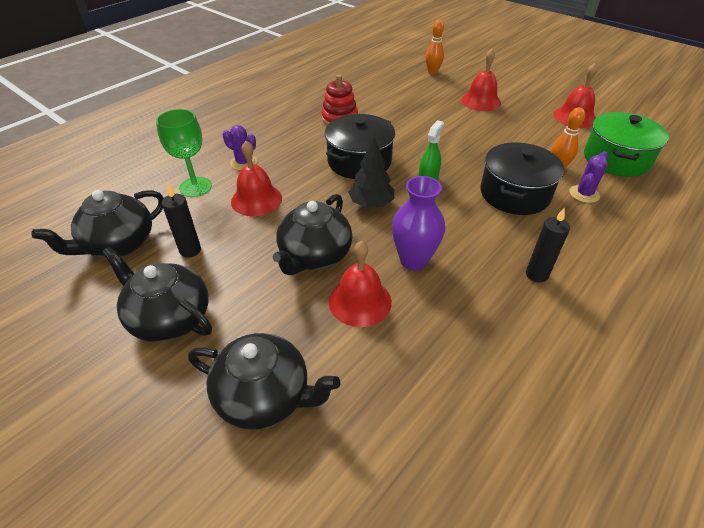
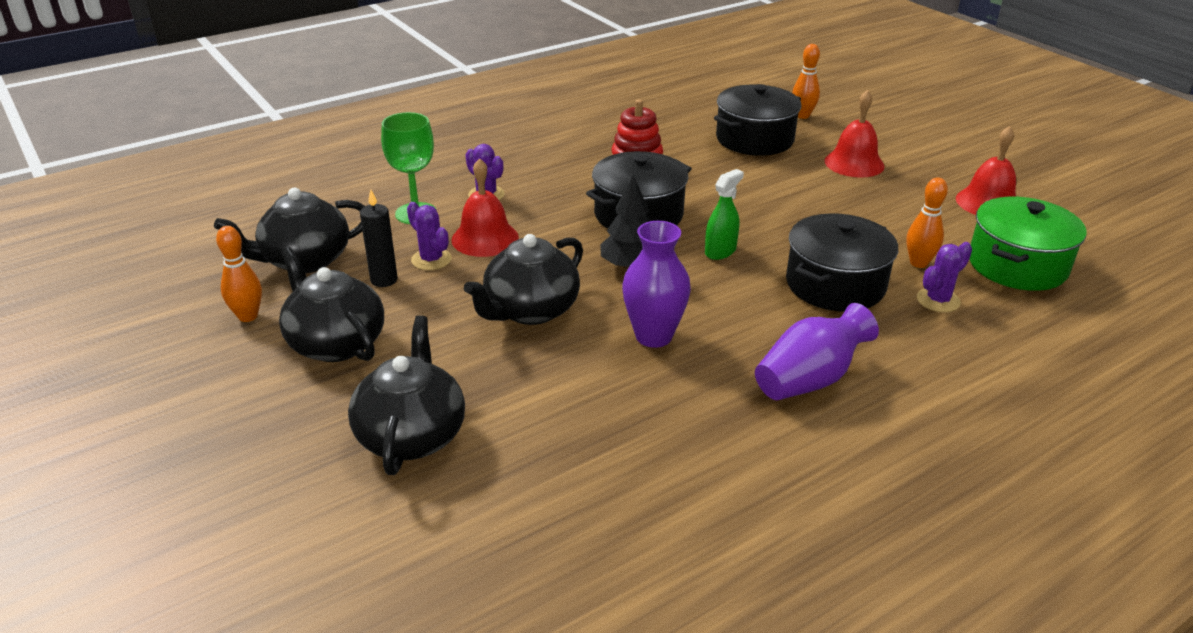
camera: 15 degrees right, 10 degrees down
black teapot [188,333,340,430] -> black teapot turned 120 degrees counterclockwise [348,315,465,475]
red bell [329,241,392,327] -> none
black candle [526,208,570,283] -> purple vase [755,303,879,400]
none -> orange bowling pin [216,226,262,322]
none -> purple cactus [407,202,452,270]
none -> black pot [714,84,802,156]

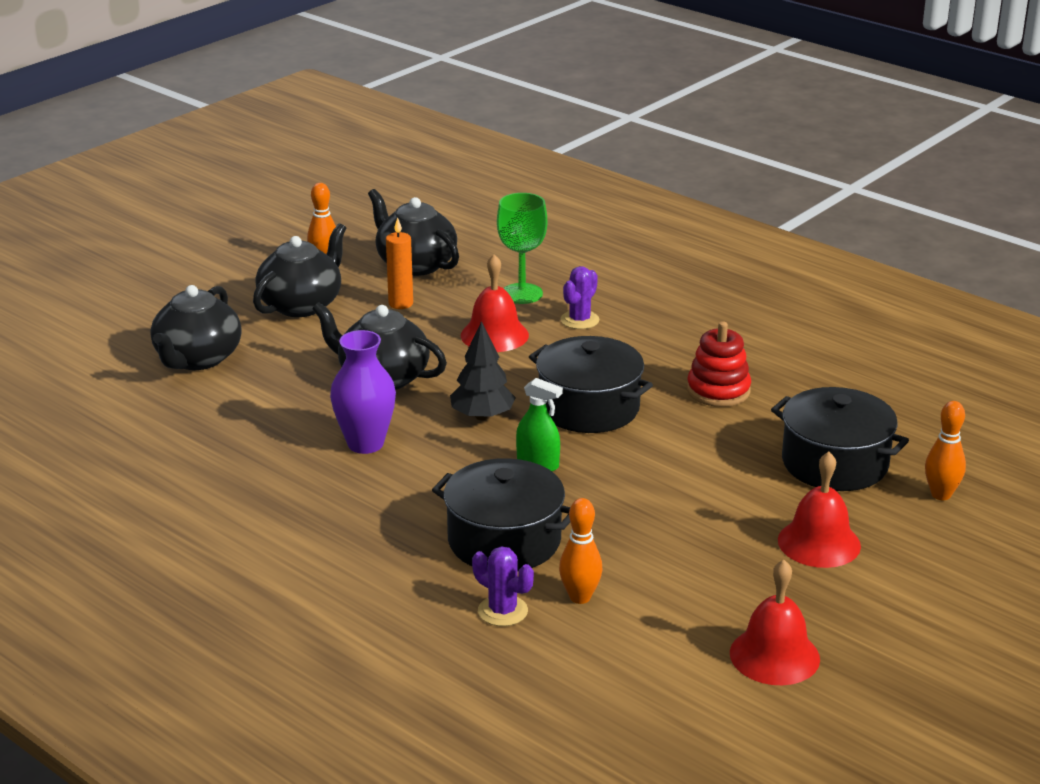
camera: 75 degrees right, 5 degrees down
black teapot [348,315,465,475] -> black teapot turned 120 degrees clockwise [150,285,242,370]
black candle [360,189,397,287] -> orange candle [386,217,413,309]
purple cactus [407,202,452,270] -> none
purple vase [755,303,879,400] -> none
green pot [970,197,1086,291] -> none

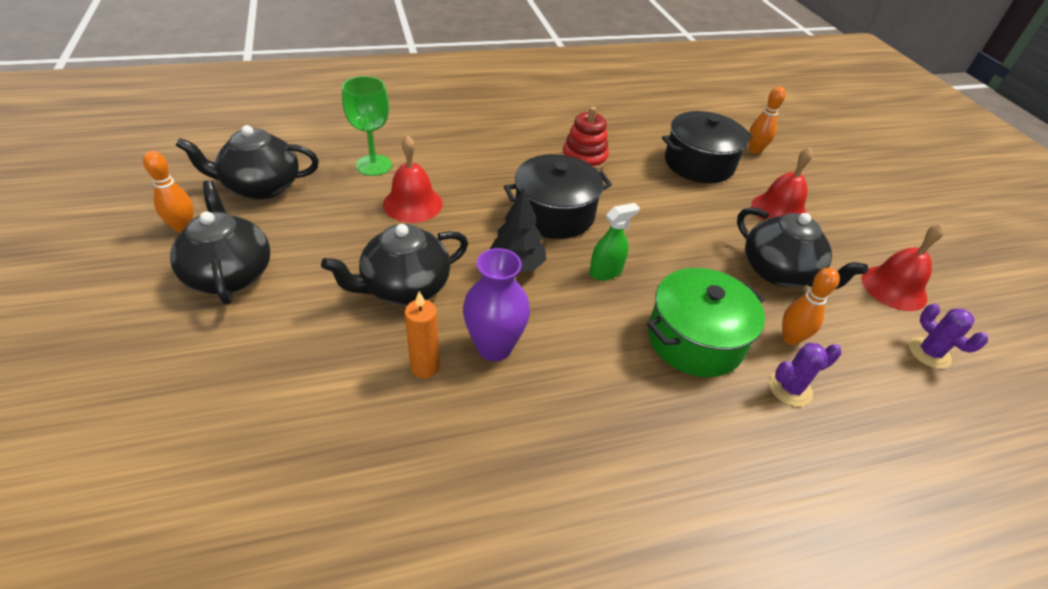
camera: 60 degrees left, 15 degrees up
black teapot [150,285,242,370] -> black teapot moved to [737,207,868,289]
orange candle [386,217,413,309] -> orange candle moved to [405,291,440,378]
black pot [432,458,570,571] -> green pot [647,268,765,377]
purple cactus [561,266,599,329] -> purple cactus moved to [909,303,988,369]

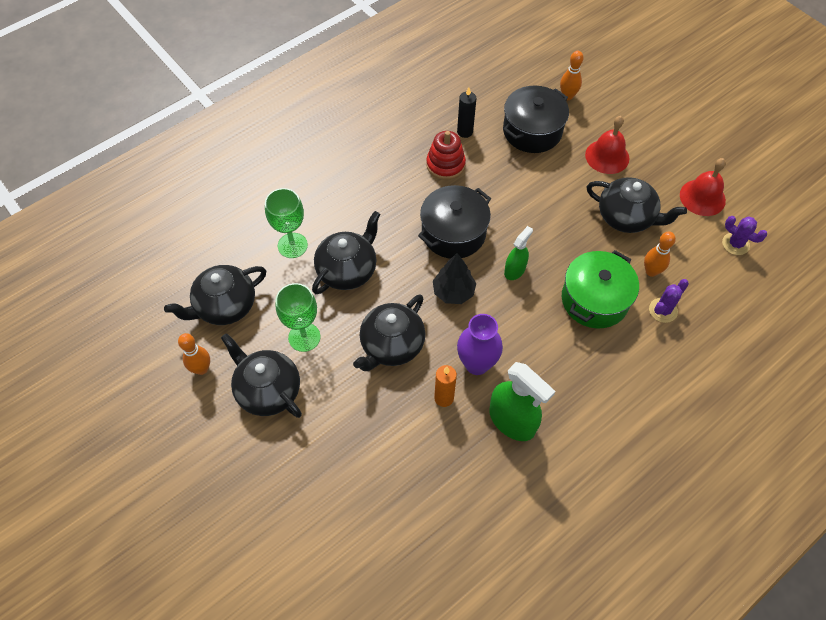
camera: 20 degrees left, 15 degrees up
red bell [383,135,442,223] -> black teapot [312,211,380,294]
none -> green goblet [276,283,320,352]
none -> black candle [457,87,476,138]
none -> green spray bottle [489,362,556,441]

